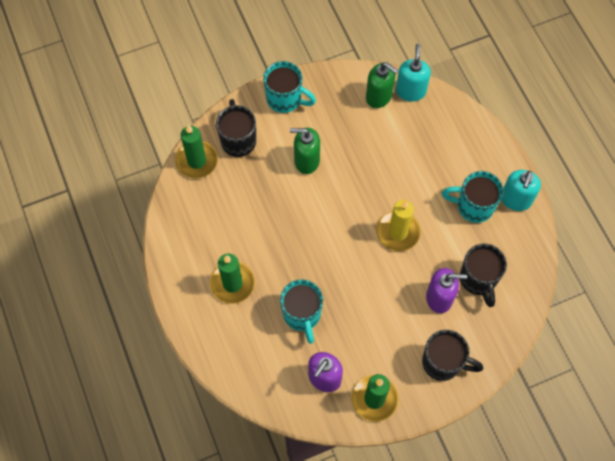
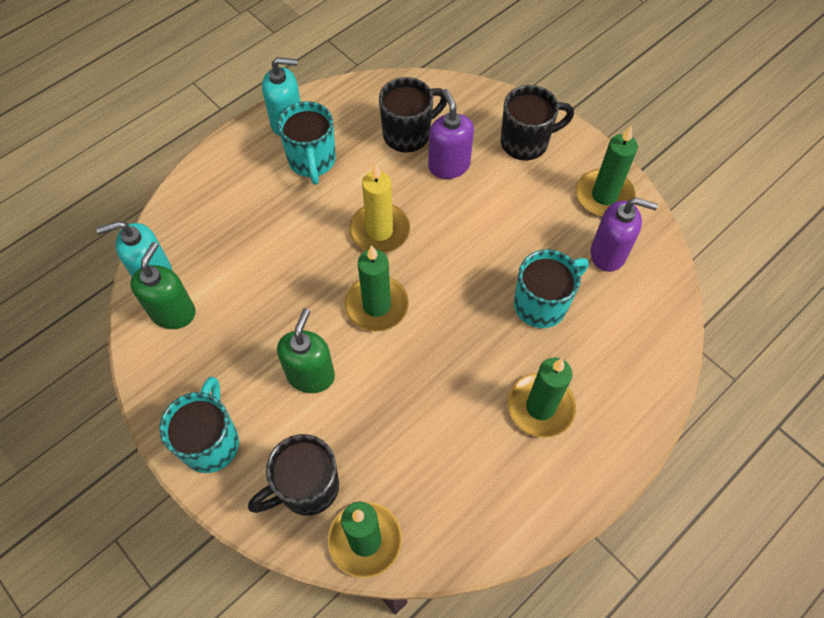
camera: 110 degrees left, 5 degrees down
green soap dispenser [290,128,320,174] -> green soap dispenser turned 150 degrees counterclockwise [277,308,335,393]
black mug [422,330,483,381] -> black mug turned 75 degrees clockwise [501,85,574,161]
none -> green candle [345,245,409,332]

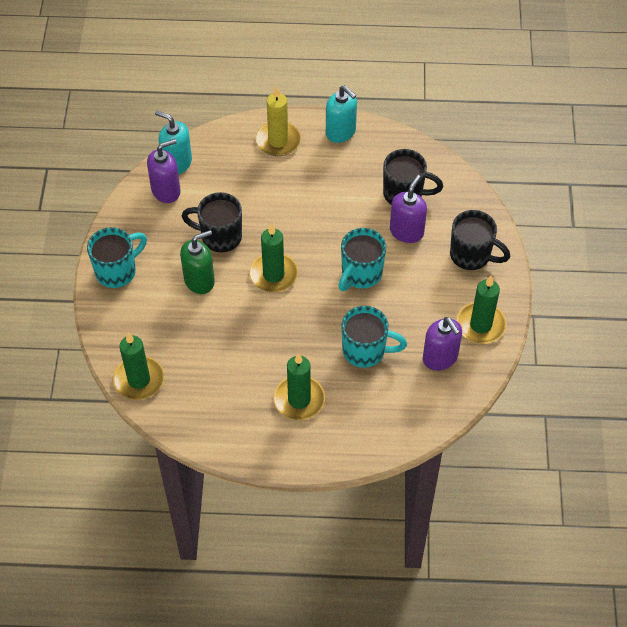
camera: 45 degrees right, 5 degrees down
green soap dispenser [130,242,196,329] -> purple soap dispenser [147,139,181,203]
black mug [248,434,339,516] -> black mug moved to [182,192,242,252]
turquoise mug [278,101,336,185] -> turquoise mug moved to [338,228,386,291]
yellow candle [349,163,410,253] -> yellow candle moved to [256,86,301,156]

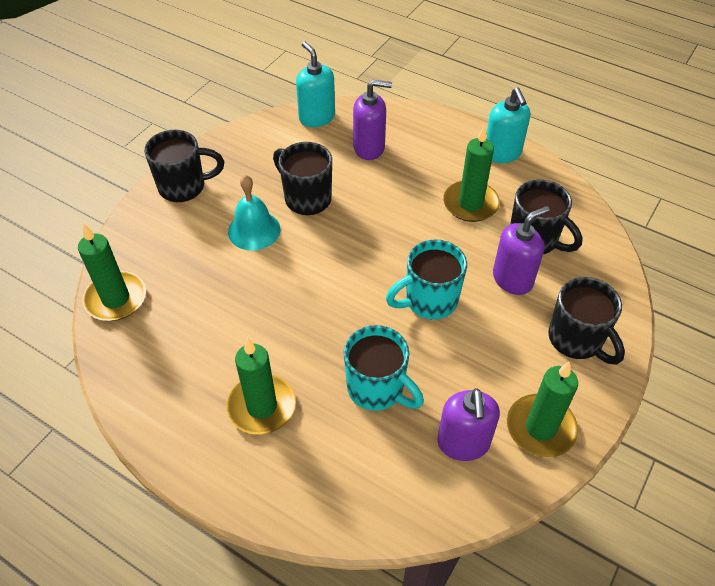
camera: 30 degrees right, 5 degrees down
turquoise mug [87,227,147,288] -> black mug [144,130,224,202]
purple soap dispenser [147,139,181,203] -> purple soap dispenser moved to [353,80,392,160]
green soap dispenser [180,230,215,294] -> turquoise bell [228,175,280,251]
green candle [249,223,298,292] -> green candle moved to [443,125,500,222]
yellow candle [256,86,301,156] -> none

